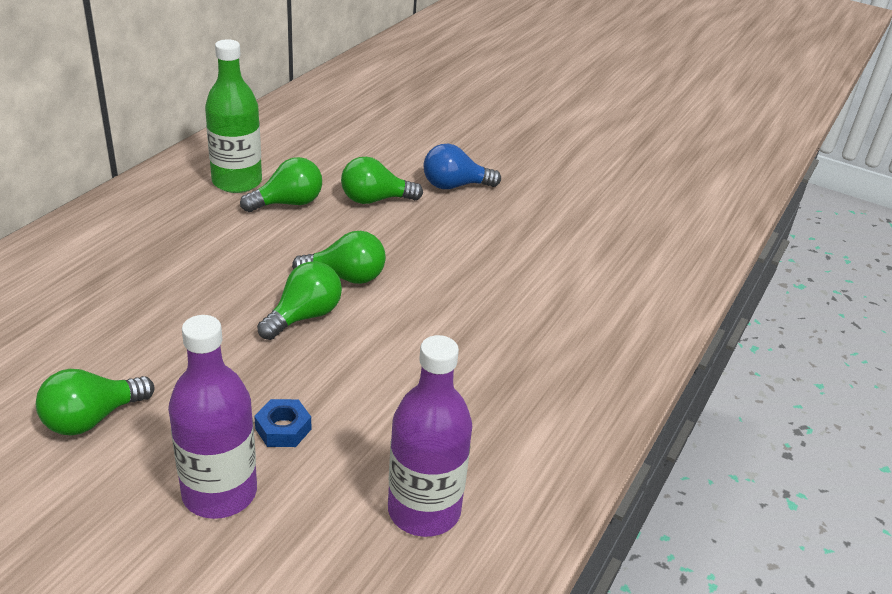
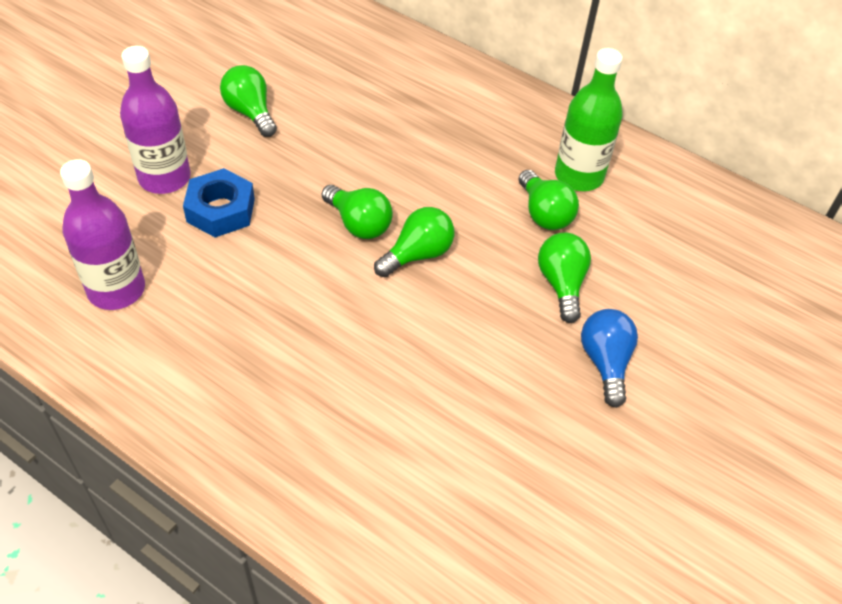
camera: 95 degrees right, 15 degrees up
blue nut [254,399,311,447] -> blue nut [183,168,255,238], size x1.66
green light bulb [292,231,386,284] -> green light bulb turned 135 degrees counterclockwise [374,207,454,277]

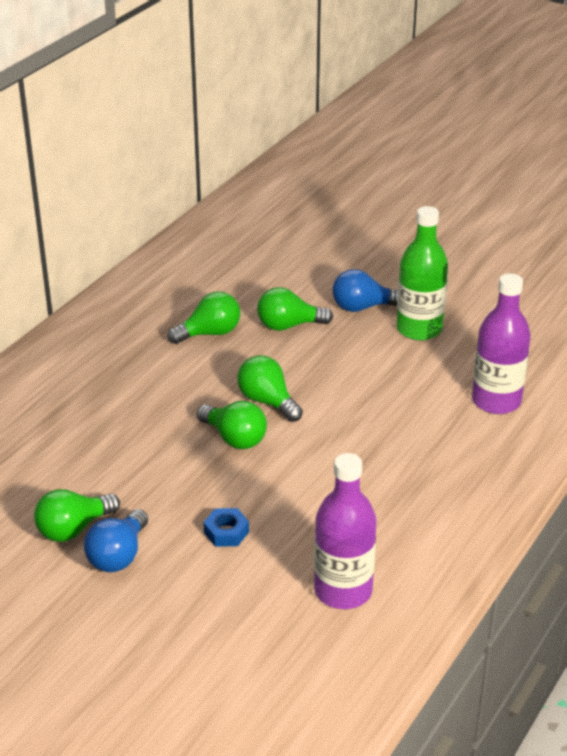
camera: 90 degrees left, 15 degrees down
purple bottle [120,46,191,194] -> purple bottle moved to [472,273,531,414]
blue nut [183,168,255,238] -> blue nut [203,508,249,547], size x0.60
green light bulb [322,185,393,239] -> green light bulb turned 90 degrees clockwise [197,401,267,449]
green bottle [555,48,623,191] -> green bottle moved to [396,206,448,341]
none -> blue light bulb [84,509,148,572]

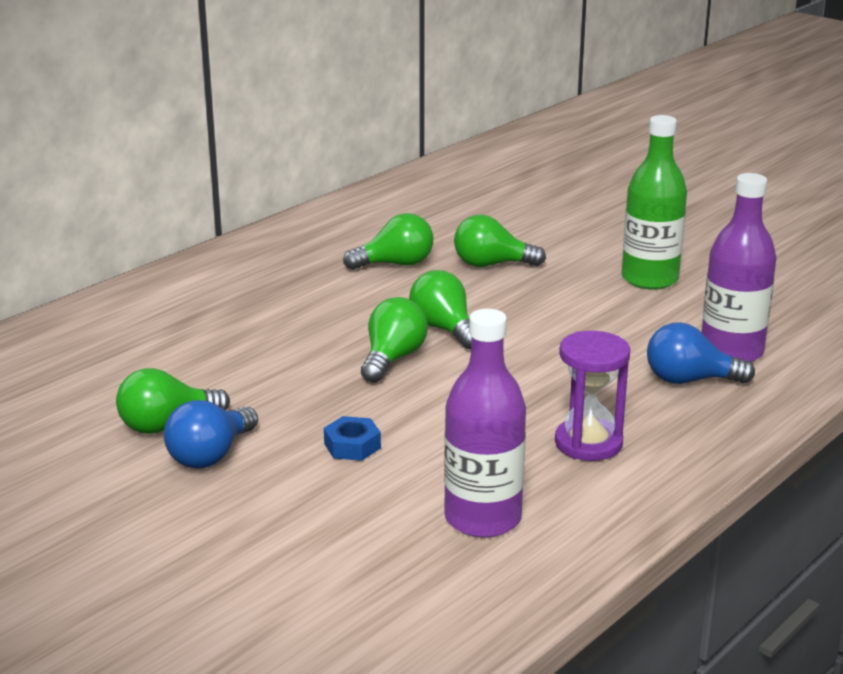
camera: 10 degrees right, 10 degrees down
green light bulb [197,401,267,449] -> green light bulb turned 120 degrees counterclockwise [361,297,428,383]
blue light bulb [332,269,398,312] -> blue light bulb moved to [647,322,755,384]
none -> purple hourglass [555,331,630,461]

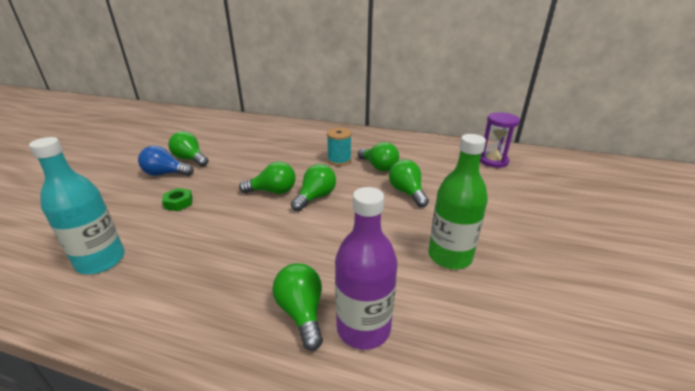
camera: 65 degrees right, 5 degrees up
blue nut [324,416,381,461] -> green nut [162,188,193,211]
purple bottle [444,309,526,538] -> turquoise bottle [29,137,125,274]
purple hourglass [555,331,630,461] -> purple hourglass moved to [480,112,520,168]
blue light bulb [647,322,755,384] -> green light bulb [272,263,323,351]
none -> turquoise spool [327,128,352,166]

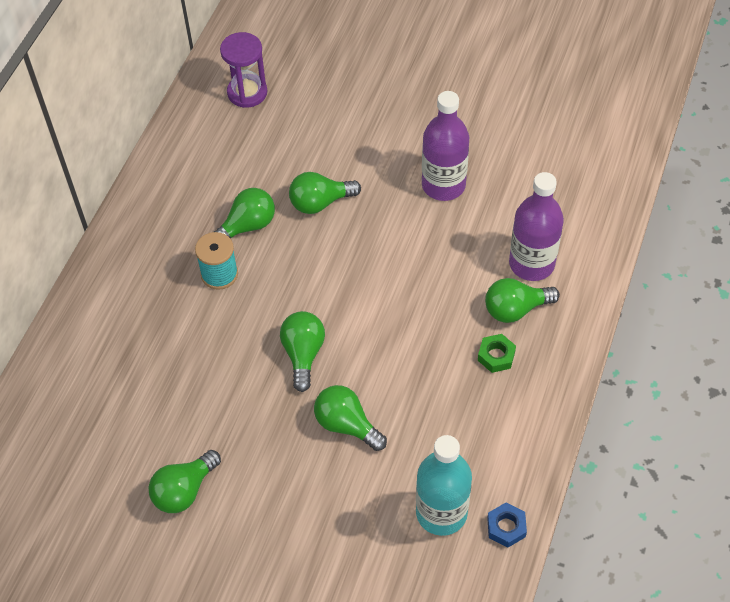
camera: 85 degrees left, 25 degrees up
blue light bulb [138,146,194,176] -> none
green nut [162,188,193,211] -> green nut moved to [478,334,516,373]
green light bulb [291,164,336,211] -> green light bulb moved to [314,385,387,451]
green bottle [428,134,488,269] -> purple bottle [422,91,469,201]
none -> blue nut [487,503,527,547]

